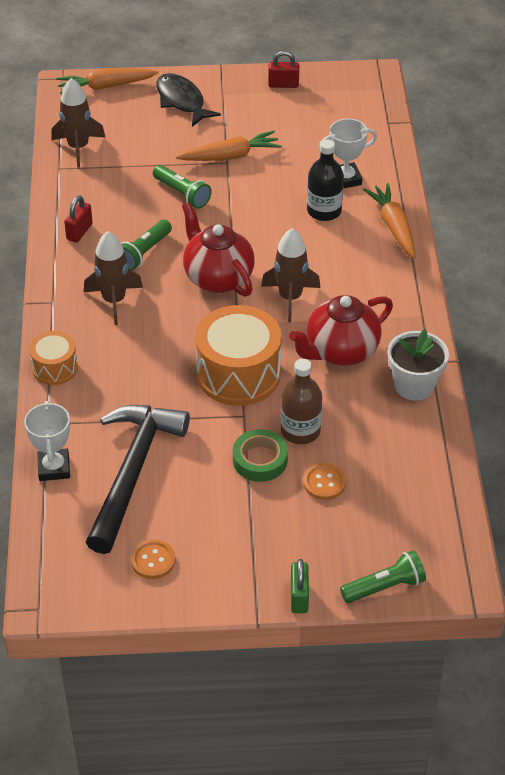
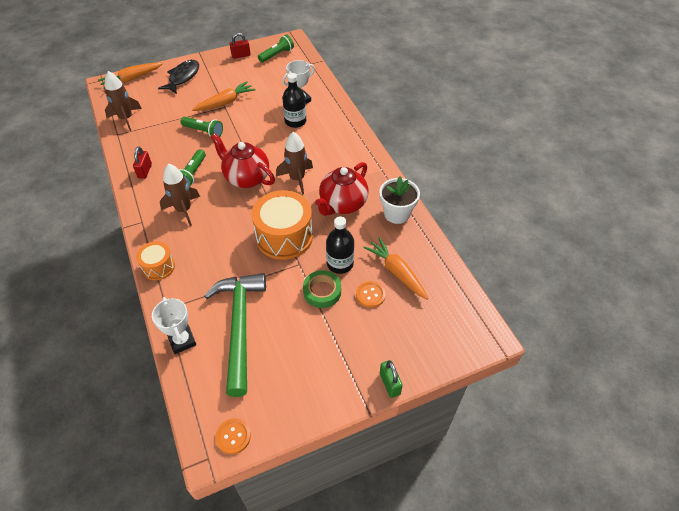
camera: 20 degrees left, 5 degrees up
black hammer [86,405,190,554] -> green hammer [204,273,266,397]
orange button [131,540,176,579] -> orange button moved to [215,418,251,454]
black fish [156,73,221,127] -> black fish turned 75 degrees clockwise [158,60,199,94]
brown bottle [281,359,322,444] -> black bottle [326,216,354,274]
green flashlight [340,550,426,603] -> green flashlight moved to [258,34,294,63]
orange carrot [363,183,416,259] -> orange carrot moved to [363,237,429,300]

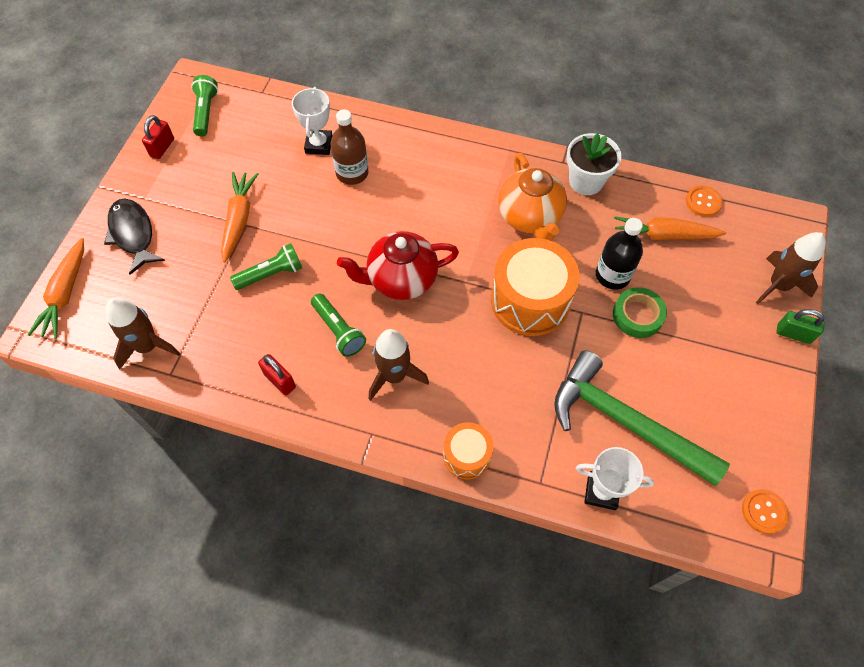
camera: 50 degrees left, 10 degrees up
brown rocket [276,132,313,195] -> brown rocket moved to [756,232,826,304]
black bottle [282,73,306,128] -> brown bottle [330,109,369,185]
red teapot [315,162,368,216] -> orange teapot [498,153,567,241]
orange button [356,281,386,308] -> orange button moved to [686,186,723,217]

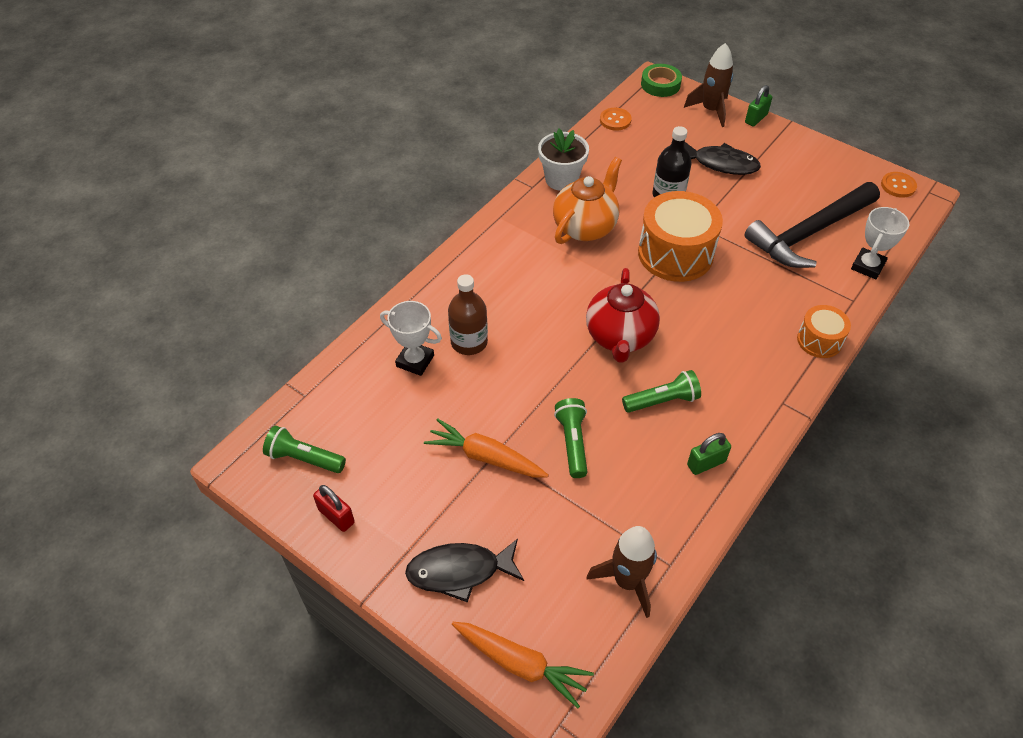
camera: 70 degrees left, 10 degrees down
red padlock [258,354,296,395] -> green padlock [687,433,731,475]
brown rocket [369,329,429,401] -> none
orange teapot [498,153,567,241] -> orange teapot turned 60 degrees counterclockwise [553,157,622,244]
green hammer [554,350,730,486] -> black hammer [745,182,880,268]
green tape [613,287,667,338] -> green tape moved to [641,64,682,97]
orange carrot [614,216,726,240] -> none
none -> black fish [684,142,761,175]

